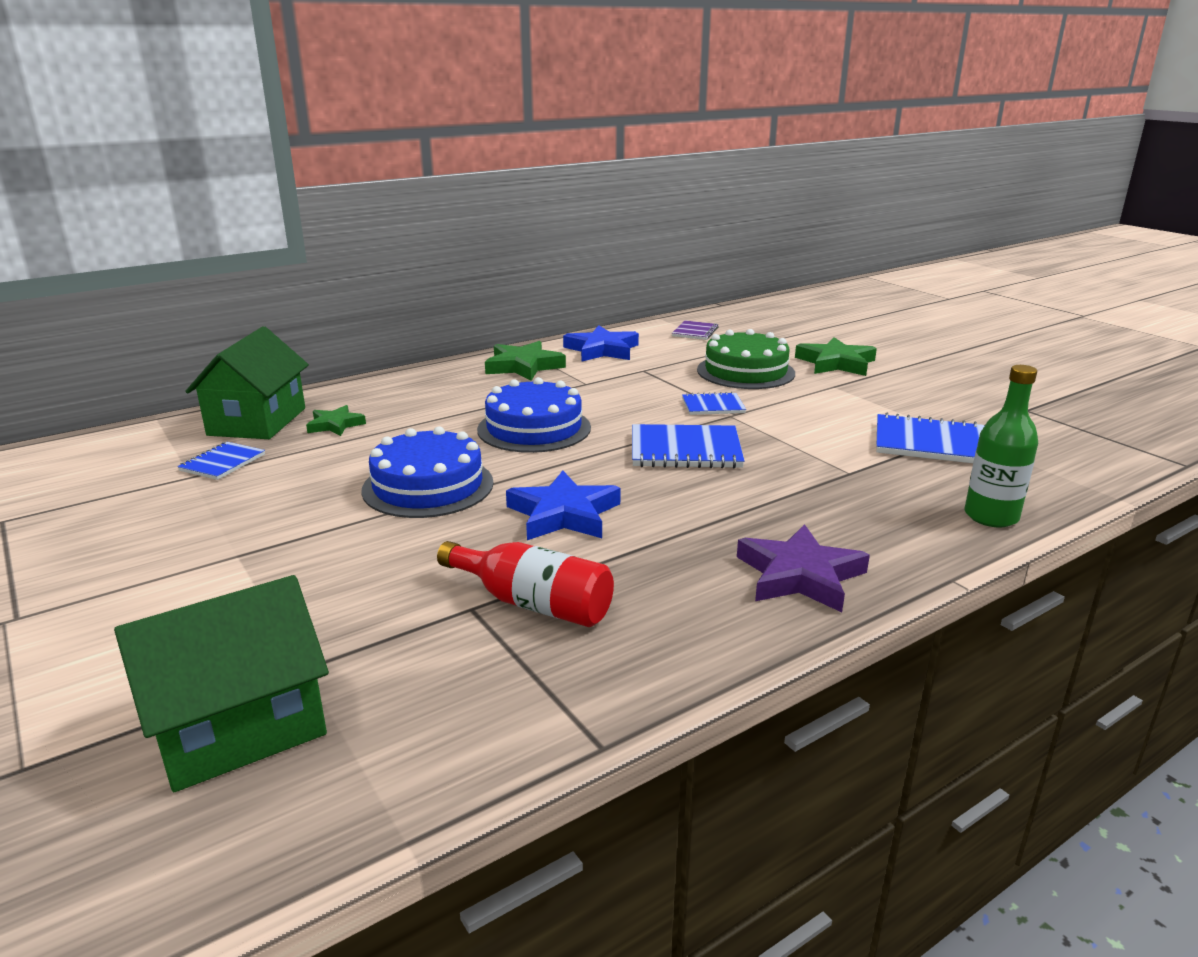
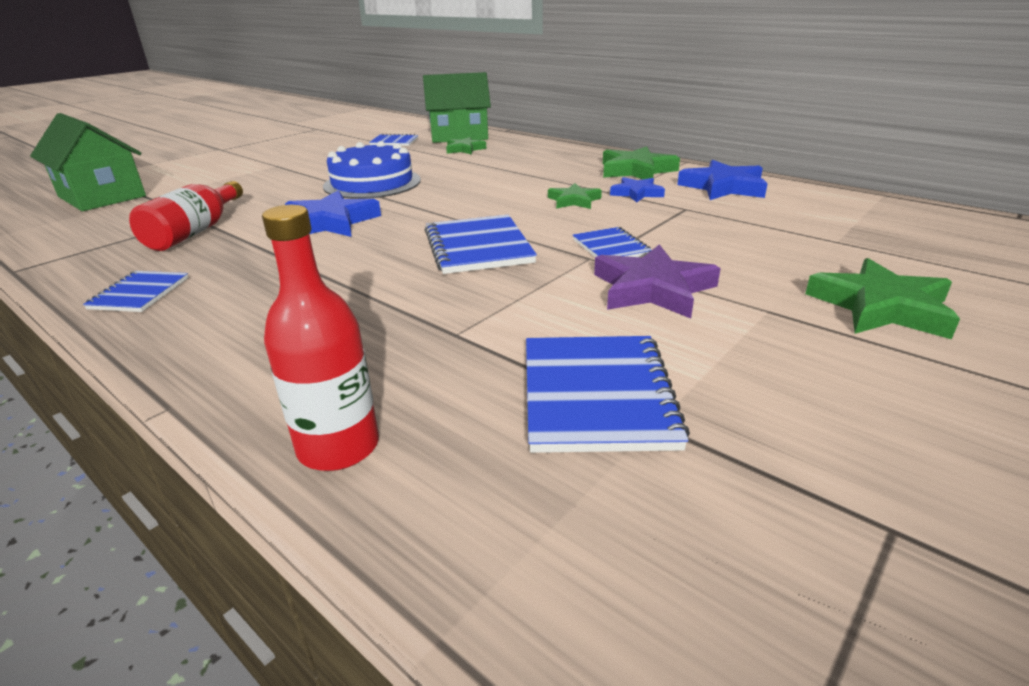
camera: 75 degrees right, 5 degrees up
blue cake [477,377,591,453] -> none
purple notebook [672,320,719,340] -> none
green cake [697,329,795,389] -> none
purple star [737,524,870,612] -> purple star moved to [594,244,721,318]
green bottle [965,365,1038,528] -> red bottle [262,205,379,471]
none -> blue notebook [83,271,188,312]
none -> green star [548,183,602,209]
none -> blue star [610,177,665,202]

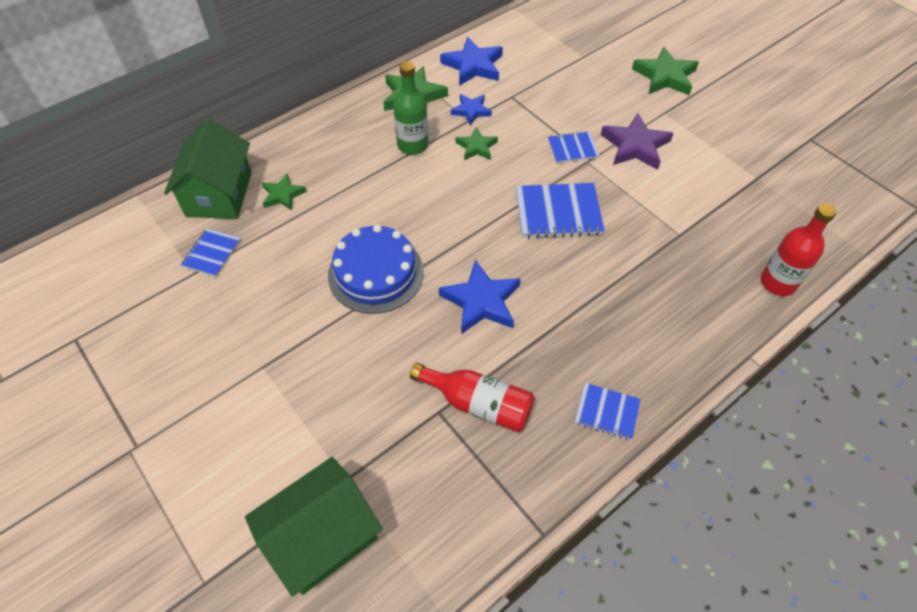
camera: 80 degrees left, 25 degrees up
blue notebook [526,336,690,453] -> none
none -> green bottle [393,61,428,155]

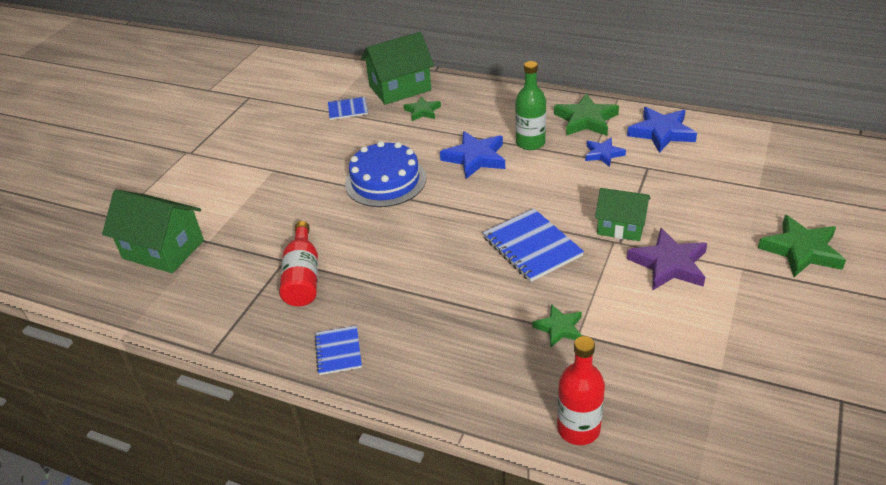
camera: 65 degrees right, 15 degrees down
blue star [439,260,521,334] -> blue star moved to [440,131,505,179]
green star [456,127,498,160] -> green star moved to [532,304,582,347]
blue notebook [548,131,600,163] -> green house [595,188,651,241]

